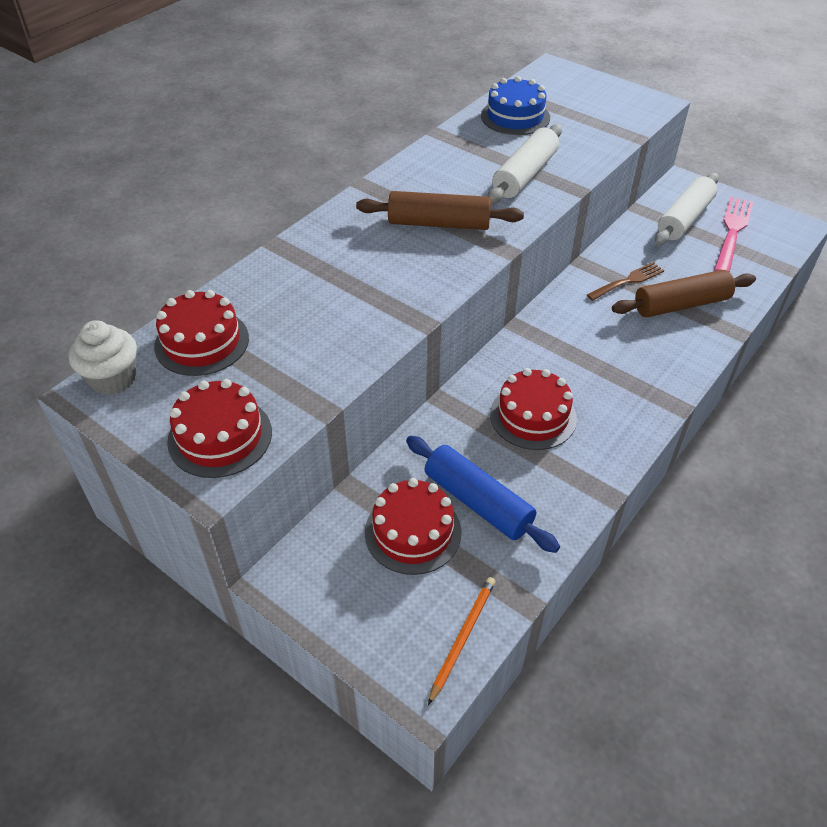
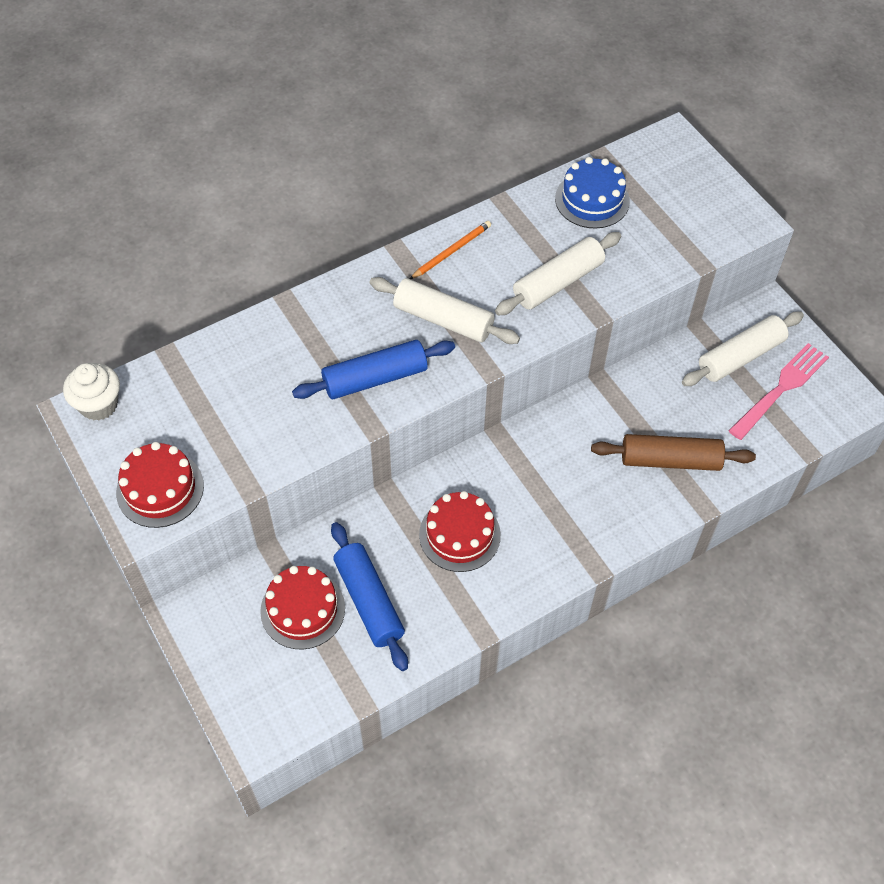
camera: 20 degrees right, 10 degrees up
red cake [154,290,249,376] -> none
brown rolling pin [356,191,524,230] -> white rolling pin [369,277,520,344]
orange pencil [428,577,495,705] -> orange pencil moved to [410,221,491,279]
brown fork [587,262,664,301] -> none
none -> blue rolling pin [292,340,455,399]

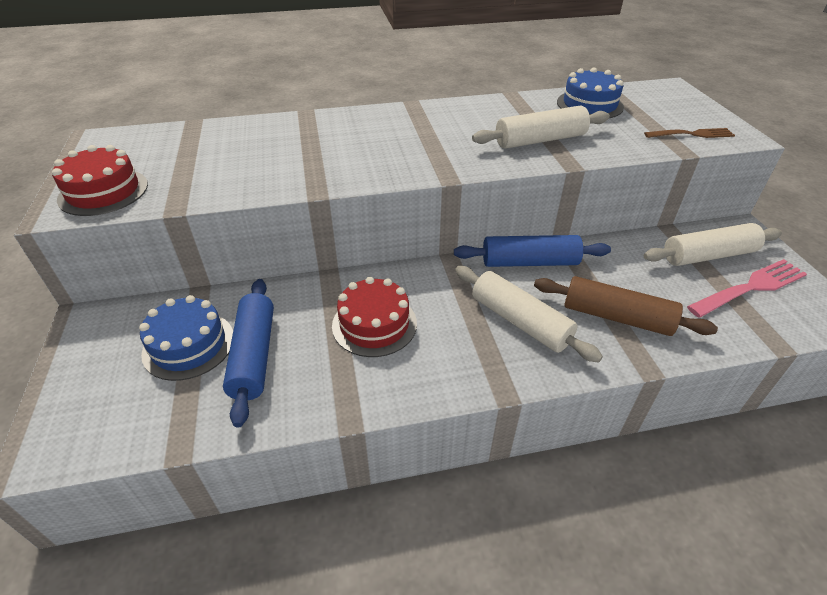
camera: 20 degrees right, 15 degrees down
white cupcake [63,363,120,421] -> none
red cake [260,566,345,649] -> blue cake [139,295,233,381]
blue rolling pin [292,340,455,399] -> blue rolling pin moved to [454,235,611,267]
white rolling pin [369,277,520,344] -> white rolling pin moved to [455,266,603,363]
orange pencil [410,221,491,279] -> none
none -> brown fork [644,128,735,138]

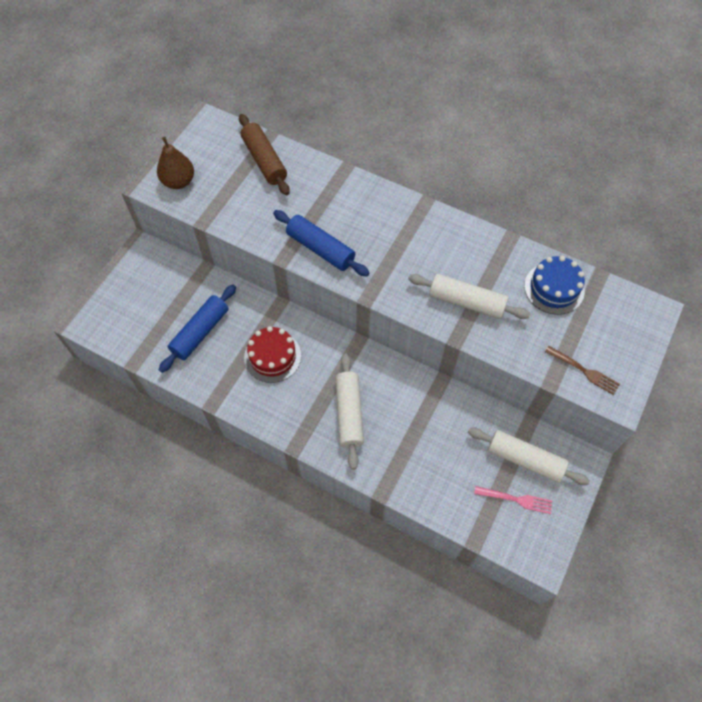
camera: 40 degrees right, 20 degrees up
red cake [52,145,148,216] -> brown pear [157,137,194,189]
blue cake [139,295,233,381] -> none
blue rolling pin [454,235,611,267] -> blue rolling pin moved to [273,210,370,277]
brown rolling pin [534,276,718,336] -> brown rolling pin moved to [239,114,290,195]
pink fork [687,259,807,318] -> pink fork [474,486,552,514], size x0.66

